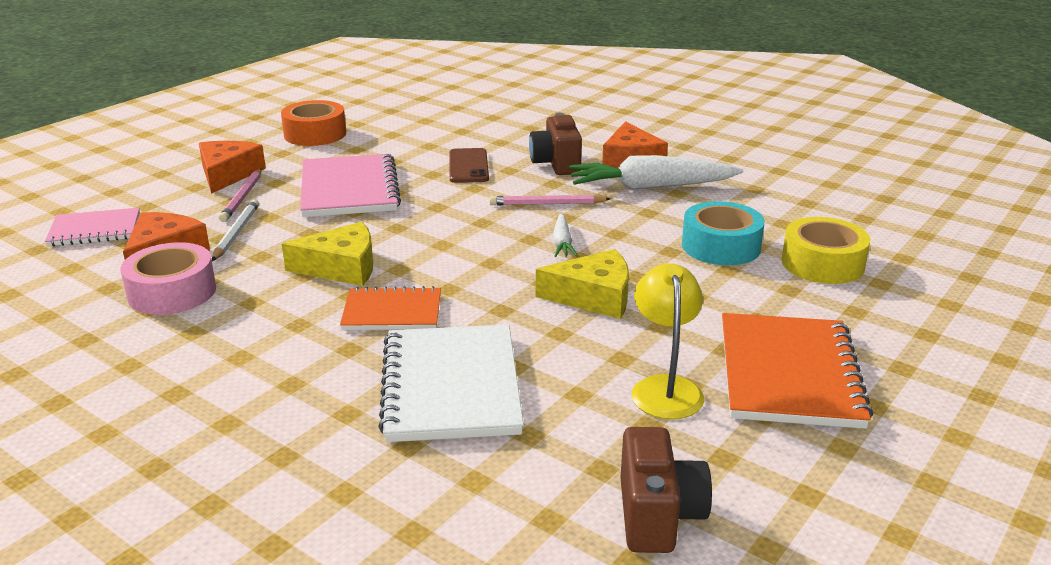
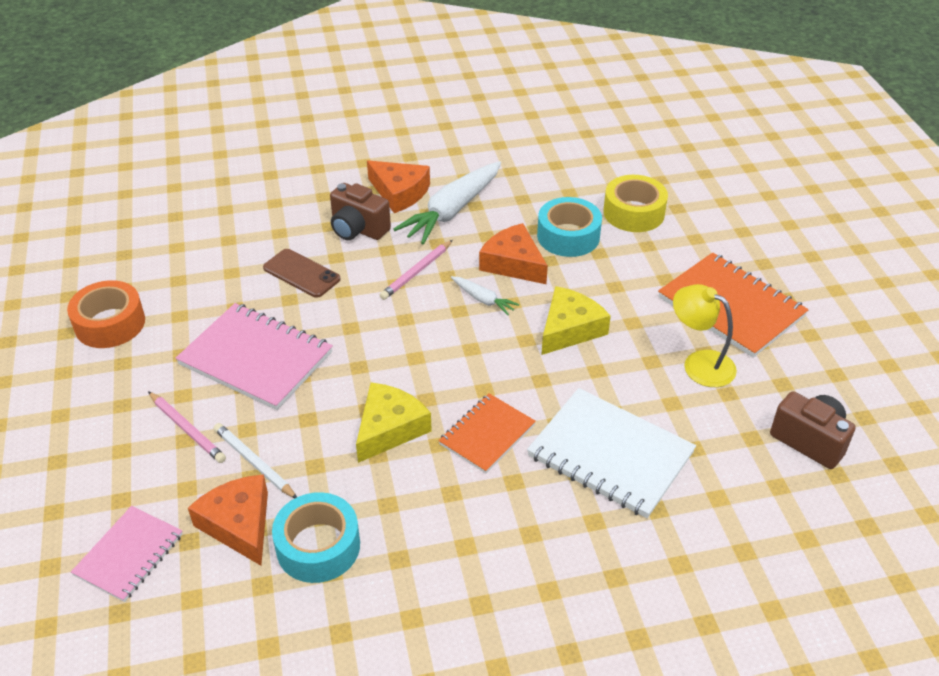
camera: 50 degrees left, 15 degrees up
pink tape [121,242,216,315] -> turquoise tape [272,492,360,583]
orange cheese [199,141,266,194] -> orange cheese moved to [479,223,548,284]

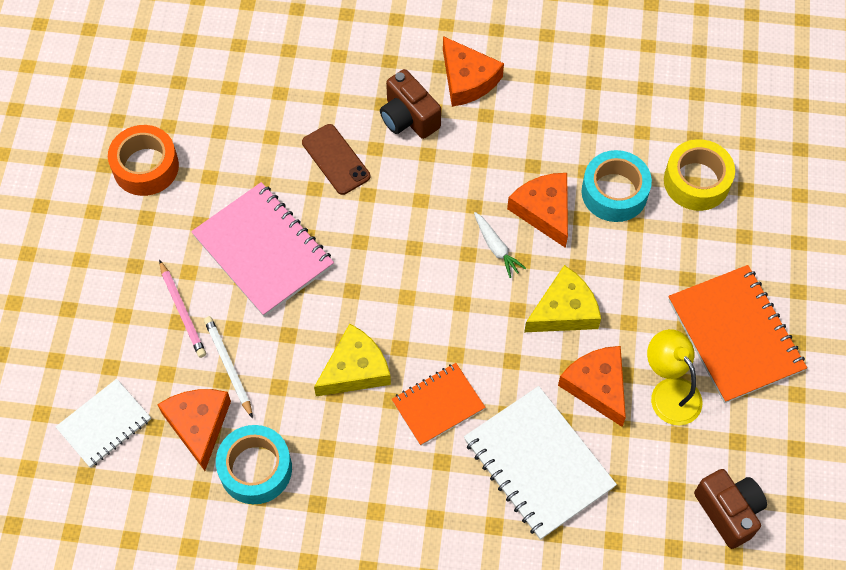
camera: 20 degrees right, 20 degrees up
pink notebook [71,506,183,602] -> white notebook [56,379,151,468]
pink pencil [380,240,453,300] -> none
white carrot [394,161,501,245] -> none
none -> orange cheese [558,346,626,427]

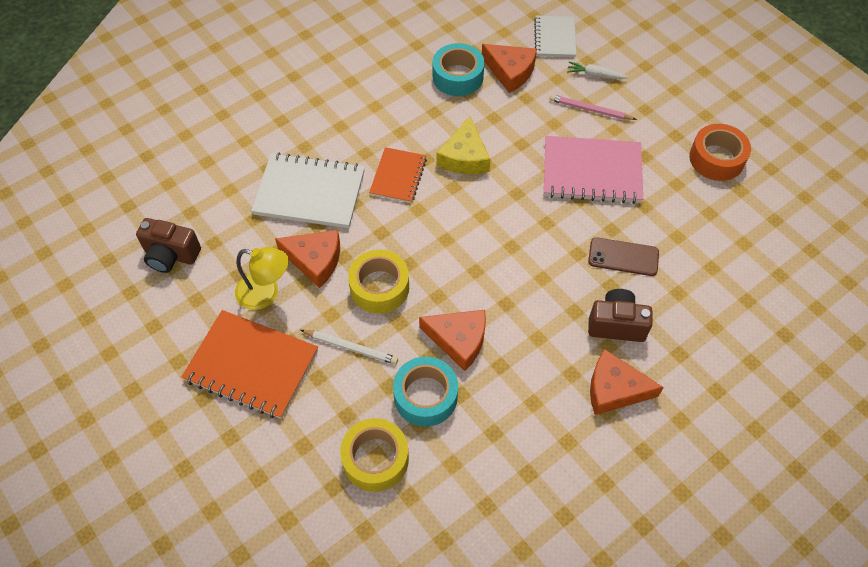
camera: 135 degrees right, 5 degrees down
white pencil [204,316,253,418] -> white pencil moved to [301,330,398,365]
white carrot [474,212,526,278] -> white carrot moved to [567,62,628,79]
yellow cheese [524,265,601,332] -> yellow tape [348,250,409,314]

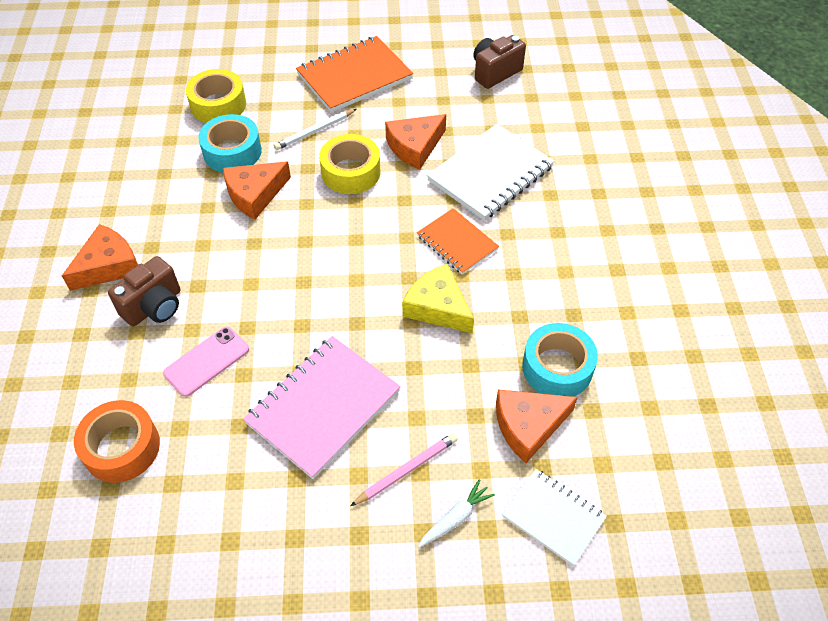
camera: 125 degrees right, 5 degrees down
yellow lamp [235,247,289,310] -> none
brown phone [588,237,659,276] -> pink phone [163,327,249,397]
orange tape [689,124,751,181] -> orange tape moved to [74,400,160,483]

